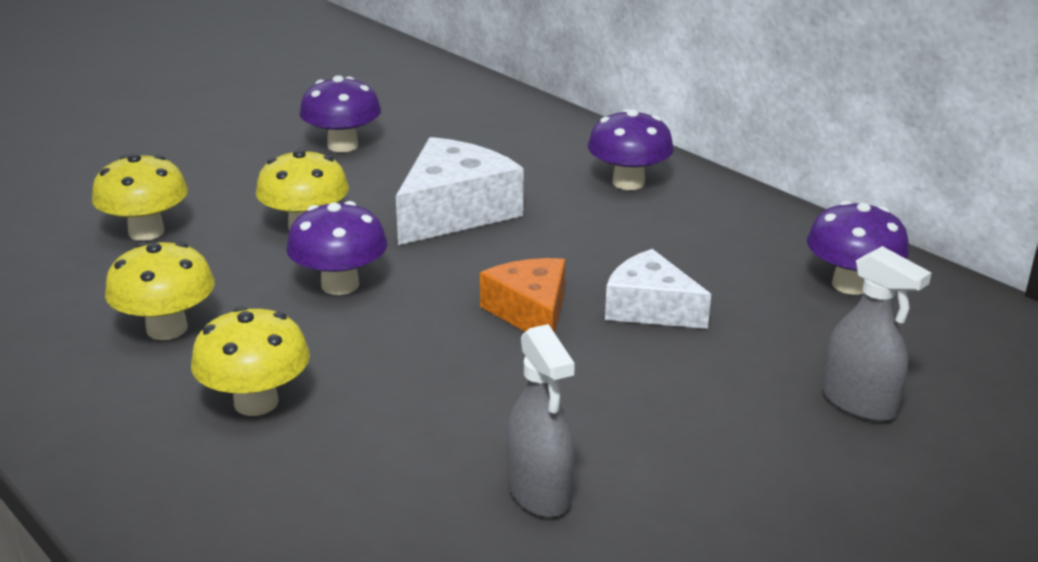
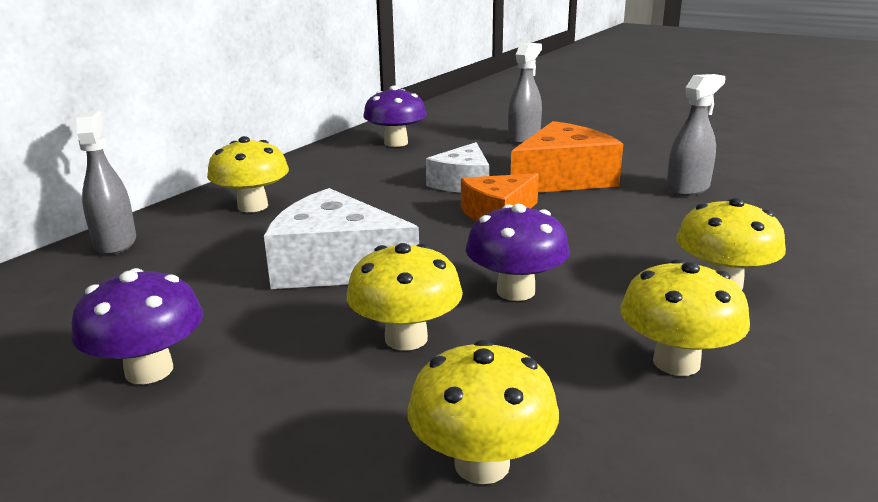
camera: 105 degrees left, 5 degrees down
purple mushroom [588,109,674,190] -> yellow mushroom [207,136,289,212]
none -> grey spray bottle [76,111,136,255]
none -> orange cheese [511,121,623,193]

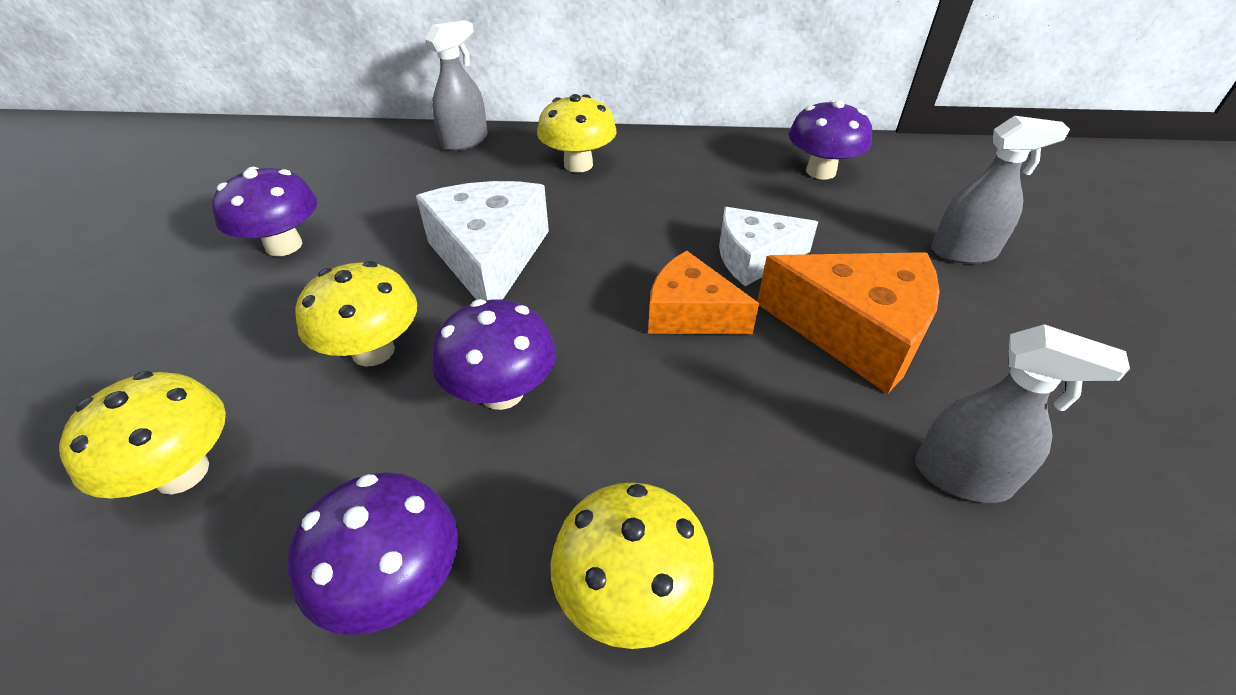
camera: 60 degrees right, 20 degrees up
yellow mushroom [620,259,750,376] -> purple mushroom [288,472,458,635]

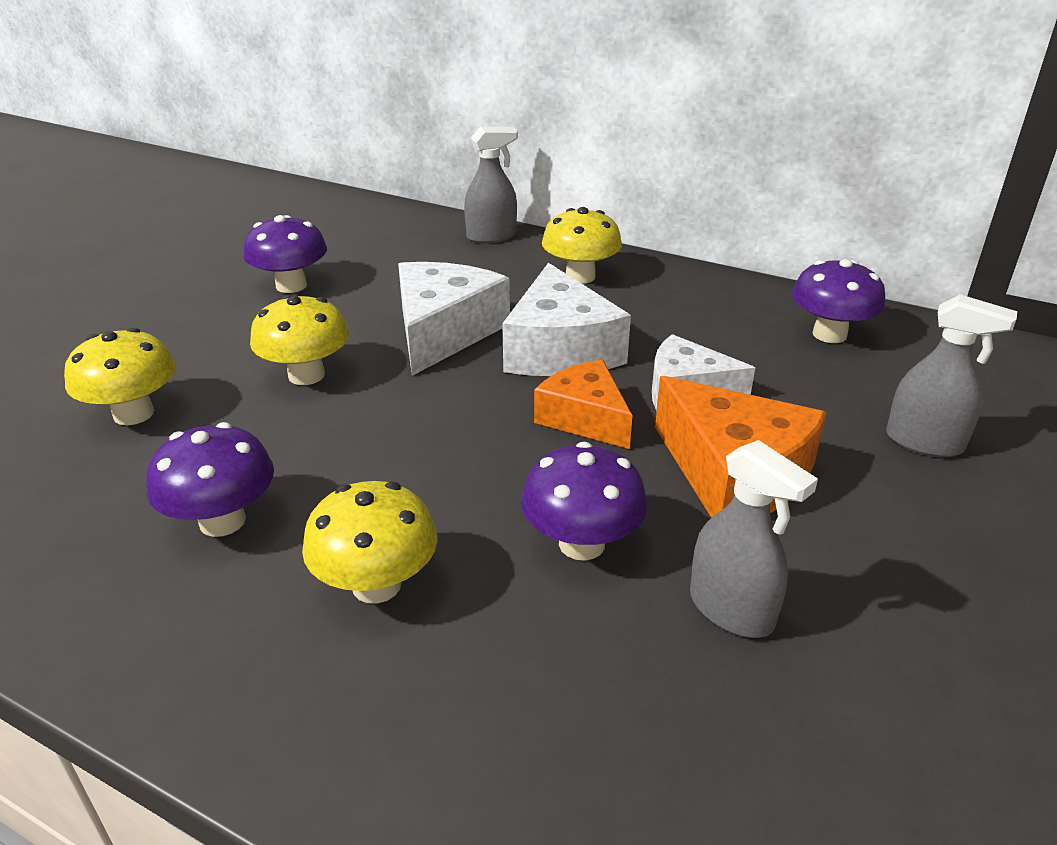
camera: 25 degrees right, 10 degrees down
purple mushroom [432,299,556,410] -> purple mushroom moved to [521,442,648,561]
none -> white cheese [502,263,631,376]

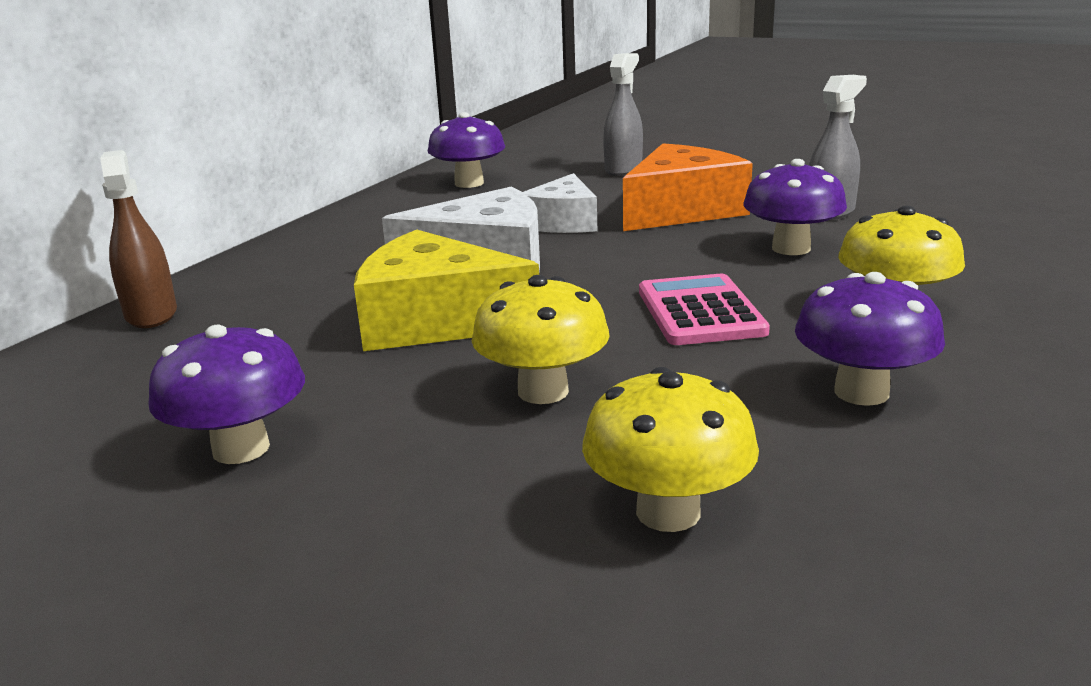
camera: 90 degrees left, 10 degrees down
white cheese [398,262,510,376] -> yellow cheese [354,230,539,351]
grey spray bottle [464,127,518,243] -> brown spray bottle [100,150,177,328]
orange cheese [534,360,633,449] -> none
yellow mushroom [542,207,622,284] -> none
none -> pink calculator [639,274,770,345]

